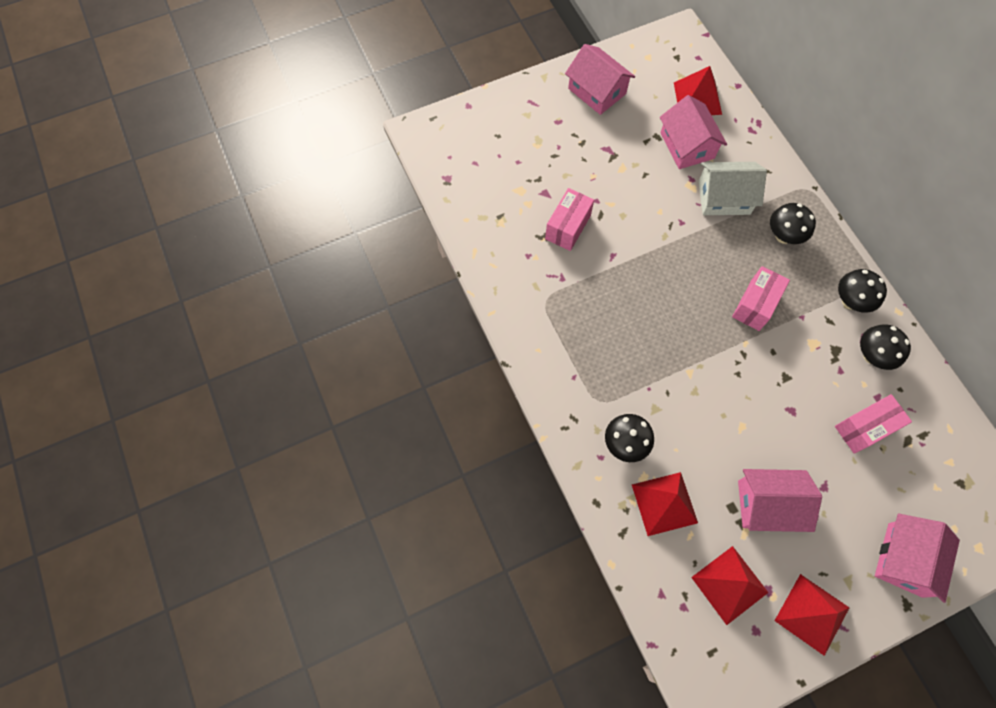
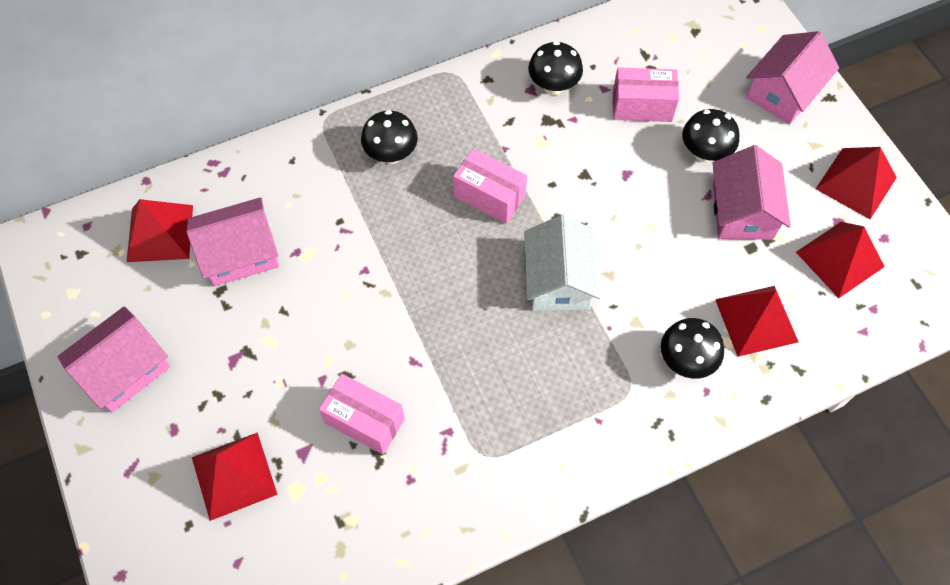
camera: 90 degrees left, 5 degrees down
white house [698,162,767,215] -> white house moved to [524,215,601,311]
pink box [835,394,912,453] -> pink box turned 60 degrees counterclockwise [613,67,679,122]
black mushroom [838,269,887,313] -> black mushroom moved to [682,109,740,162]
pink house [875,514,960,603] -> pink house turned 75 degrees counterclockwise [746,31,839,124]
none -> red pyramid [192,432,278,521]

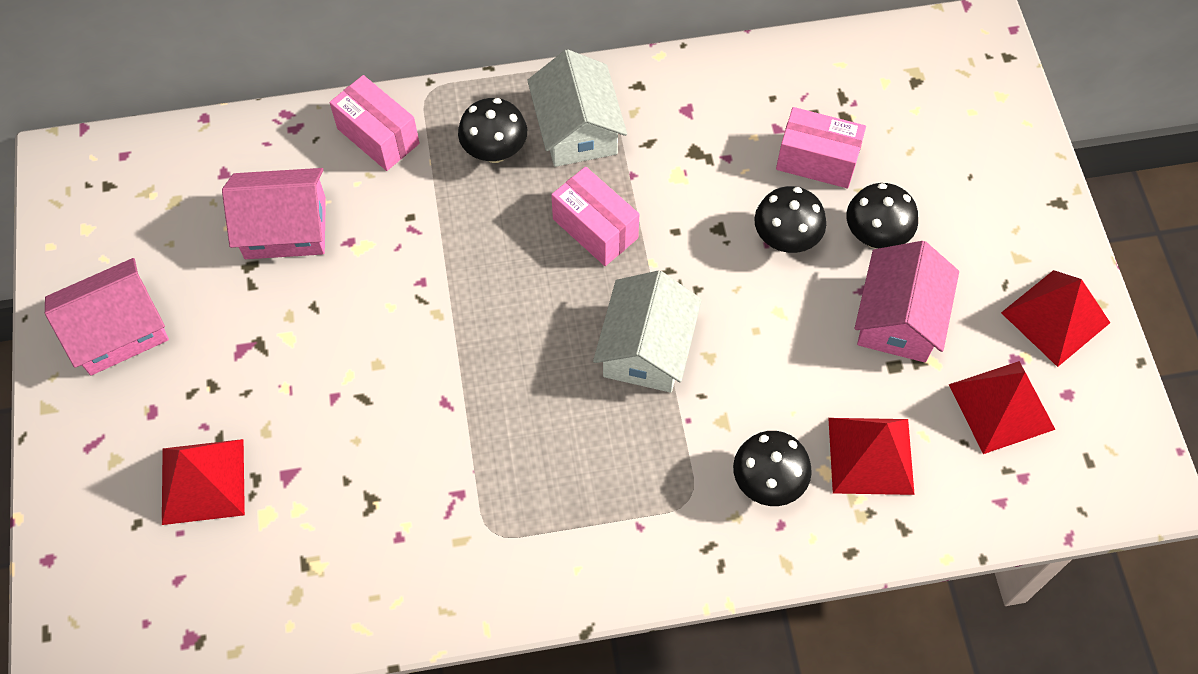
camera: 15 degrees right, 0 degrees up
red pyramid [127,199,193,262] -> none
pink box [319,374,405,455] -> pink box moved to [329,75,420,171]
black mushroom [528,41,583,95] -> black mushroom moved to [754,186,826,253]
pink house [746,31,839,124] -> none
none -> white house [527,49,627,167]

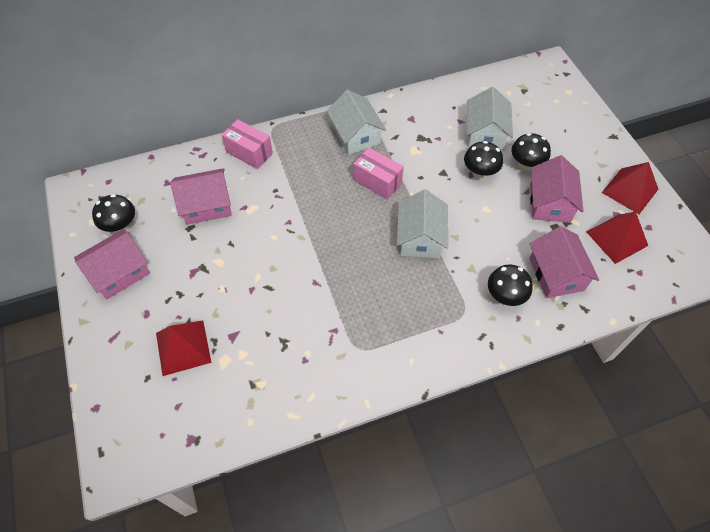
camera: 10 degrees left, 5 degrees down
black mushroom [458,98,527,163] -> black mushroom moved to [92,194,135,233]
pink box [776,107,866,188] -> white house [467,87,513,150]
red pyramid [828,418,915,495] -> pink house [529,226,599,298]

